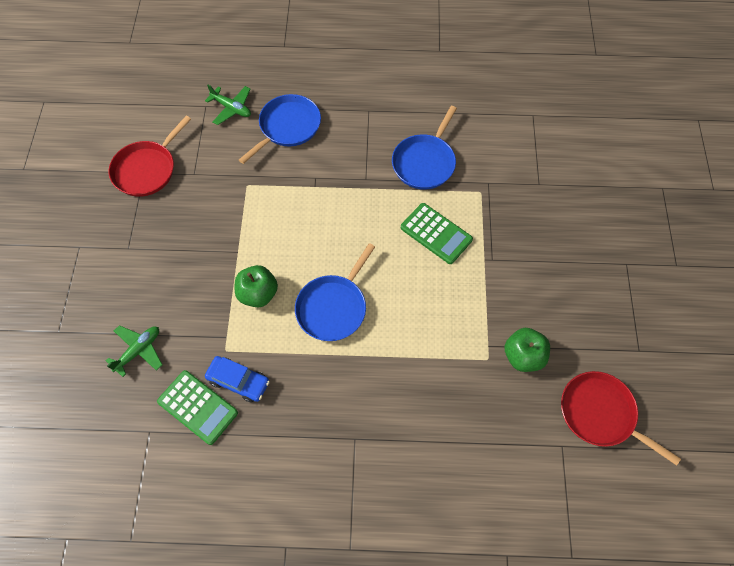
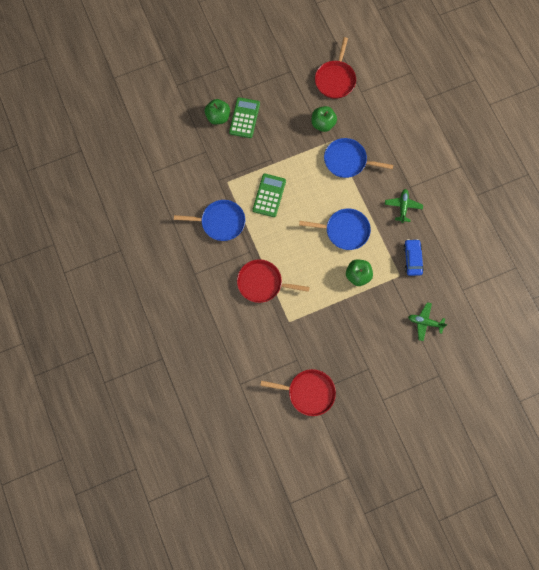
camera: 115 degrees left, 10 degrees up
green calculator [157,370,238,445] -> green calculator moved to [229,97,260,138]
green plane [205,85,251,125] -> green plane moved to [385,189,423,223]
blue pan [239,94,321,164] -> blue pan moved to [324,138,393,178]
none -> green apple [205,99,230,124]
none -> red pan [237,259,310,303]

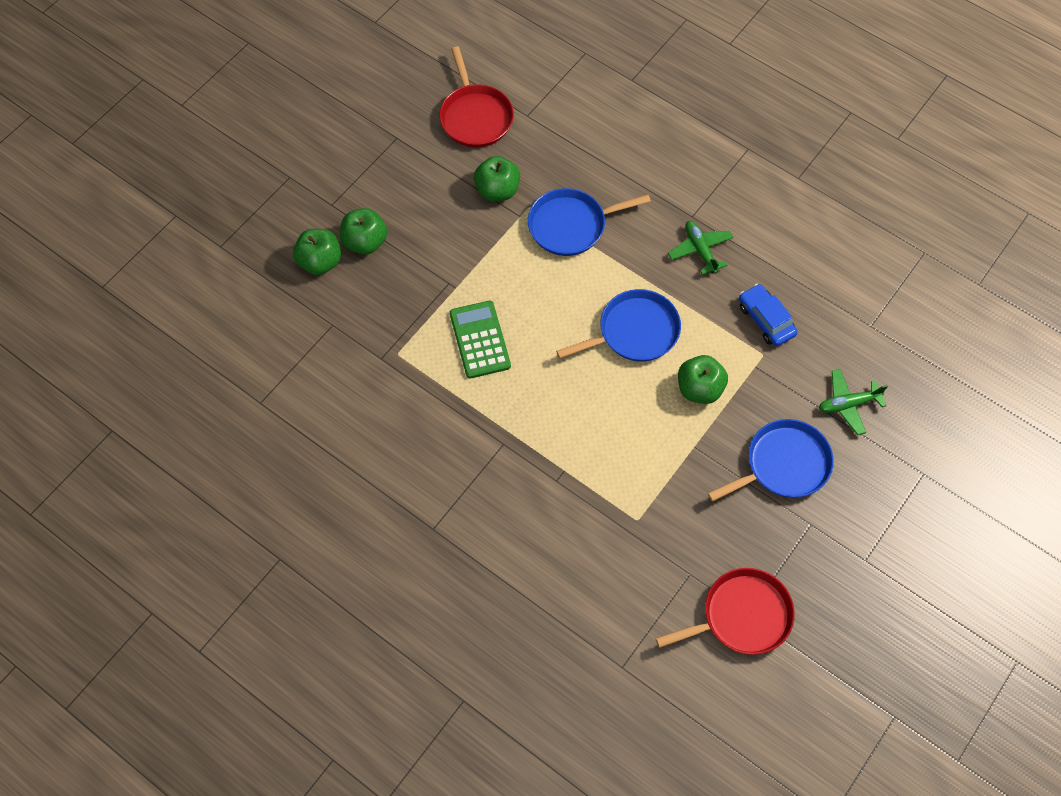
camera: 30 degrees left, 10 degrees down
blue pan [174,200,245,241] -> blue pan moved to [708,419,834,502]
green calculator [229,97,260,138] -> green apple [340,208,387,255]
red pan [237,259,310,303] -> none

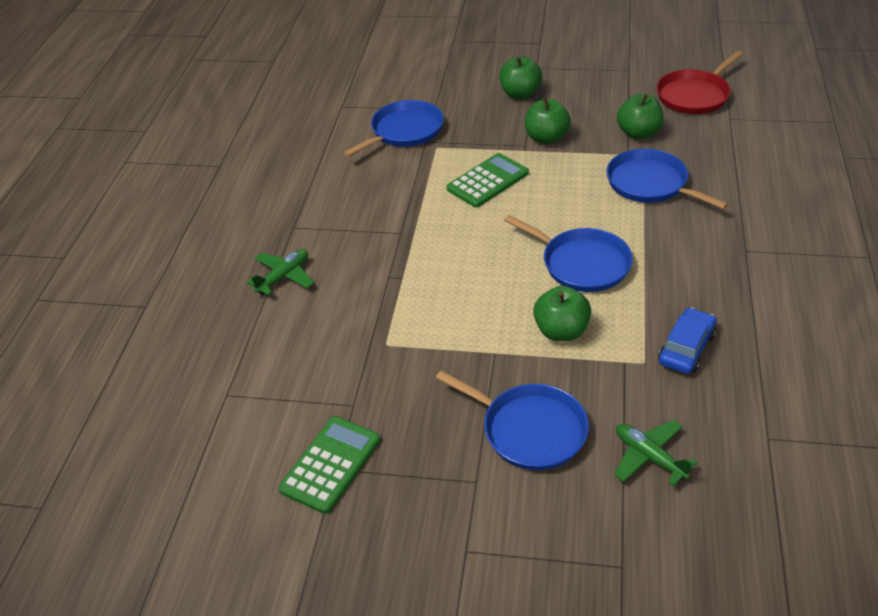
camera: 65 degrees right, 20 degrees down
green apple [293,229,341,275] -> green apple moved to [525,97,571,144]
red pan [656,568,795,655] -> green calculator [278,416,380,514]
green plane [668,221,734,275] -> green plane moved to [247,249,314,295]
none -> blue pan [343,100,444,157]

